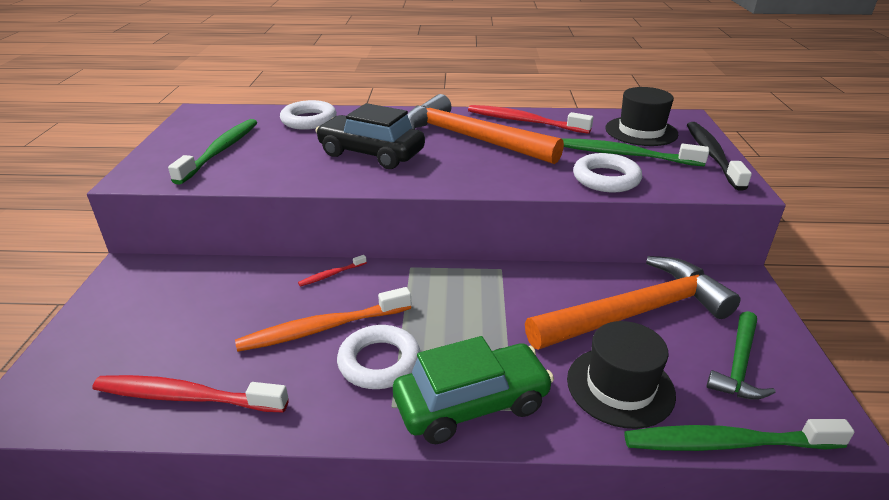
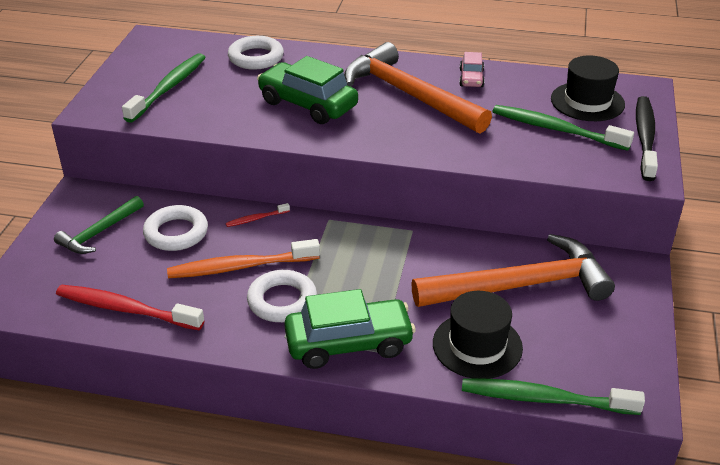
camera: 10 degrees right, 5 degrees up
black car [315,103,425,169] -> green car [257,56,358,124]
red toothbrush [468,105,593,134] -> pink car [459,52,485,87]
white ring [573,153,642,192] -> white ring moved to [143,205,208,251]
green hammer [707,311,776,400] -> green hammer moved to [54,196,144,254]

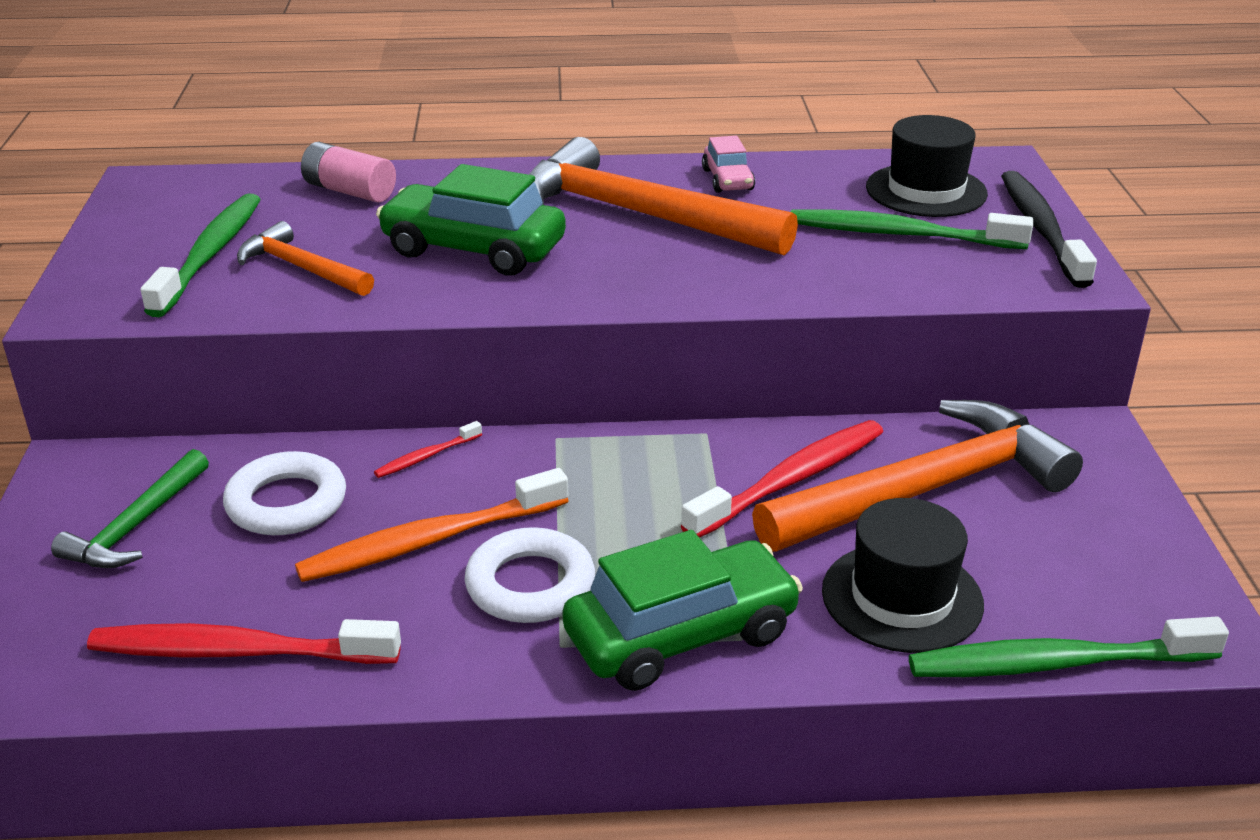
camera: 15 degrees left, 5 degrees down
white ring [228,36,284,70] -> pink battery [301,142,396,203]
none -> orange hammer [237,221,374,296]
none -> red toothbrush [681,420,883,538]

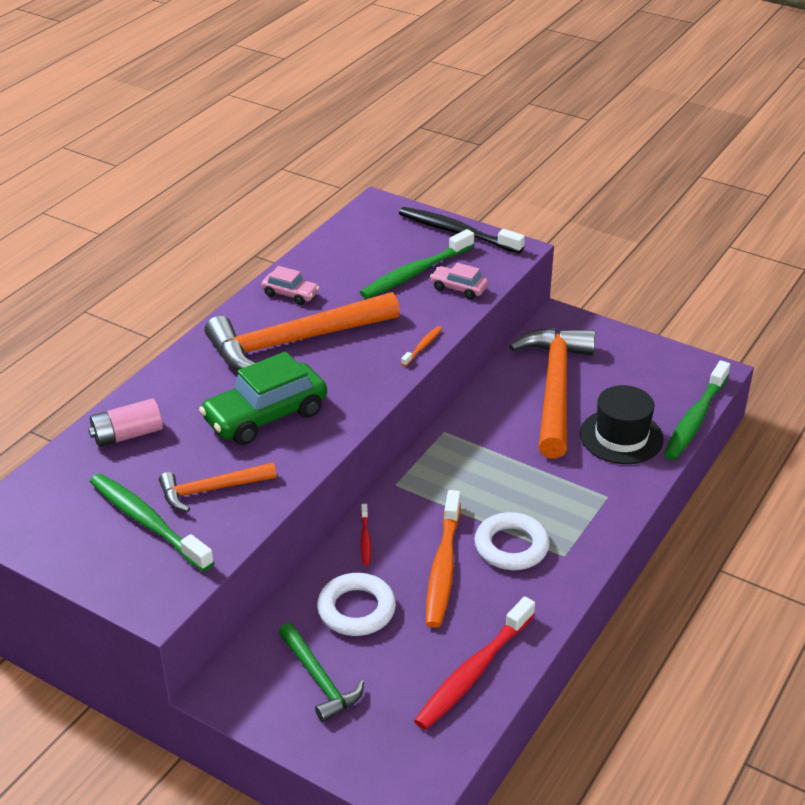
camera: 55 degrees left, 5 degrees up
green car [562,530,803,691] -> none
red toothbrush [681,420,883,538] -> none
black hat [866,115,988,217] -> none
none -> orange toothbrush [401,326,442,366]
none -> pink car [430,263,488,299]

